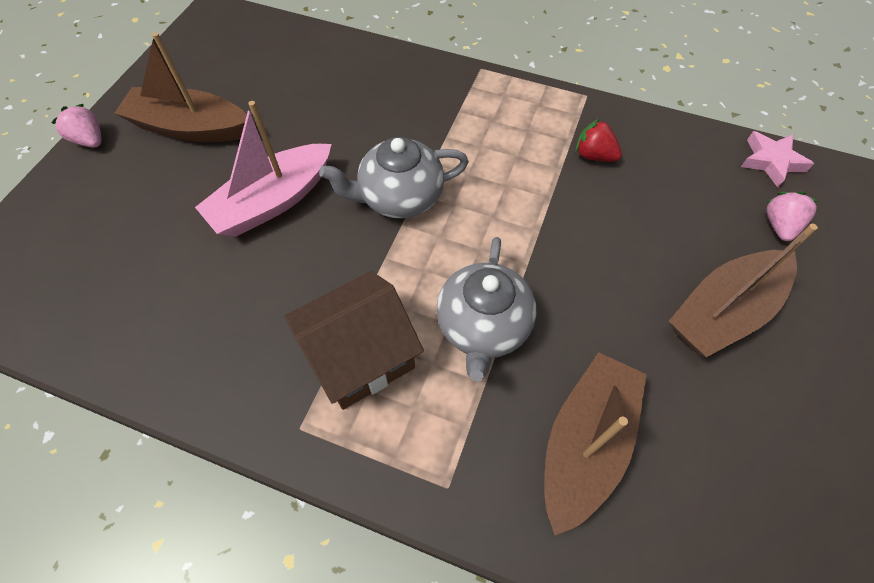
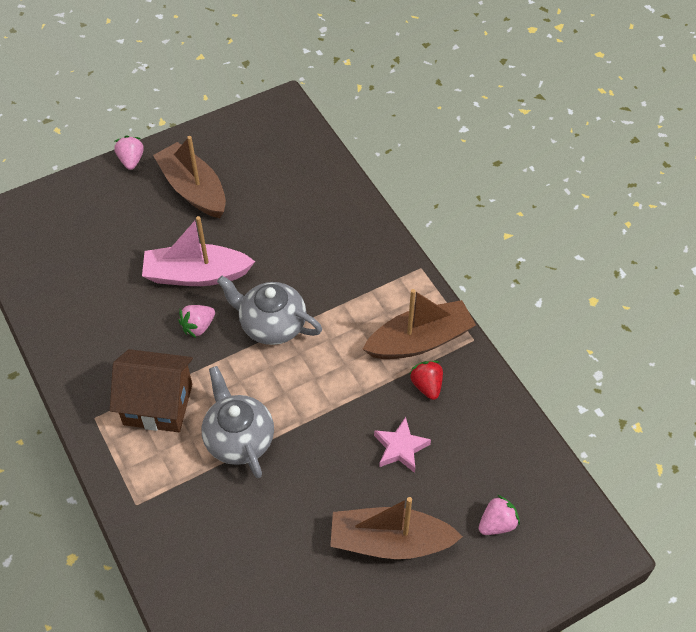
camera: 40 degrees right, 5 degrees down
grey teapot [436,237,536,382] -> grey teapot turned 105 degrees clockwise [202,366,274,478]
brown boat [545,352,647,535] -> brown boat moved to [363,289,476,359]
pink star [741,131,814,187] -> pink star moved to [374,417,431,473]
none -> pink strawberry [178,305,215,338]

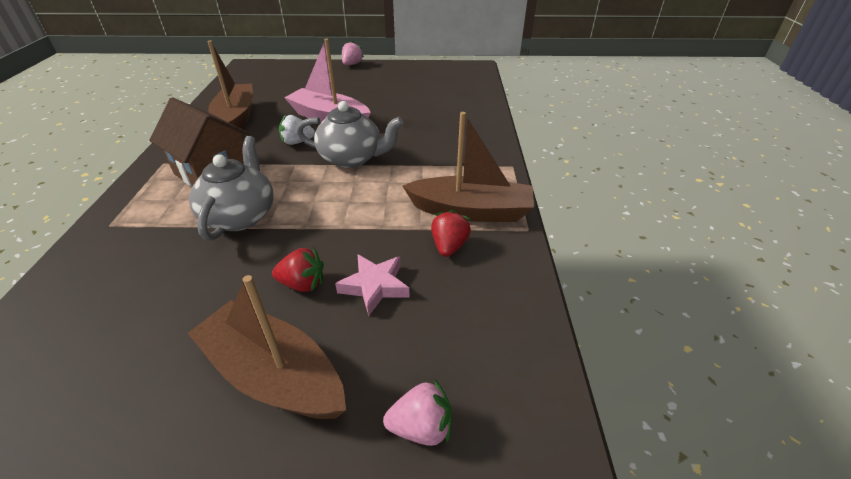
camera: 30 degrees right, 15 degrees down
brown boat [153,136,226,218] -> brown boat moved to [207,40,253,132]
pink strawberry [178,305,215,338] -> white strawberry [279,115,315,145]
grey teapot [217,276,322,345] -> grey teapot turned 135 degrees clockwise [296,101,403,168]
none -> red strawberry [272,247,324,292]

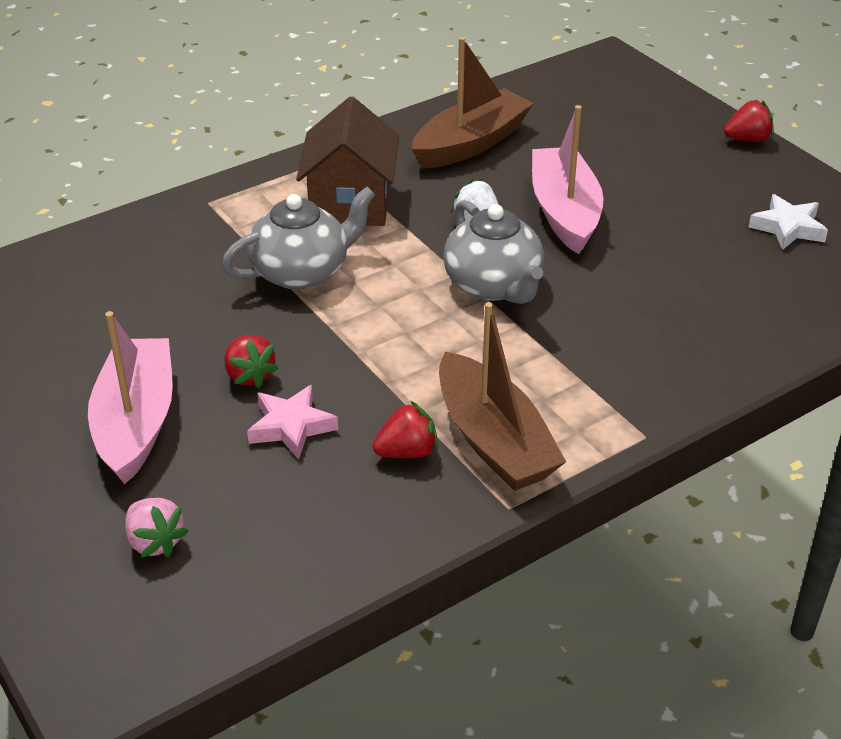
camera: 55 degrees right, 0 degrees up
brown boat [188,275,346,419] -> pink boat [88,311,173,484]
pink strawberry [342,40,364,65] -> red strawberry [724,100,774,142]
none -> white star [749,194,828,250]

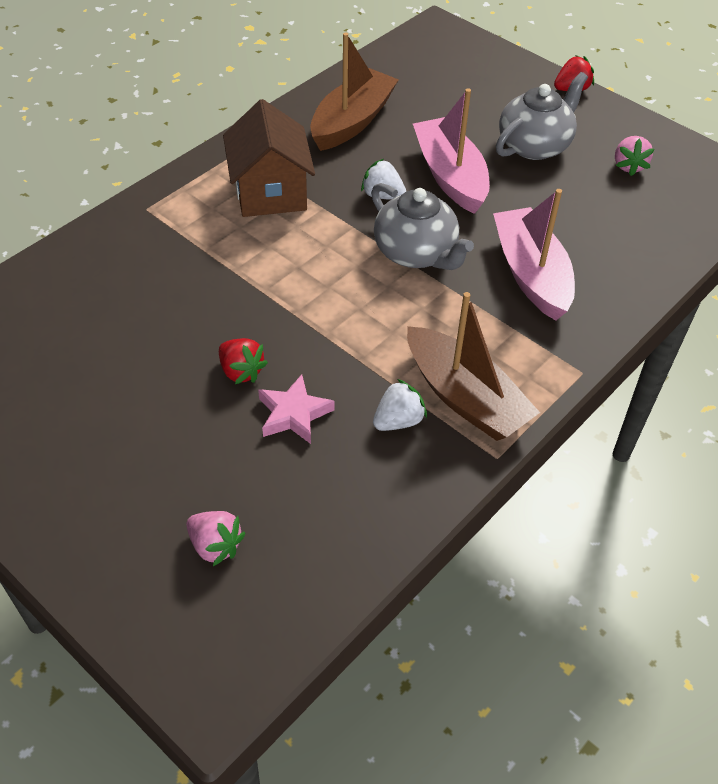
camera: 15 degrees left, 10 degrees up
pink boat [88,311,173,484] -> pink boat moved to [493,189,575,320]
grey teapot [222,187,375,290] -> grey teapot moved to [496,72,588,160]
red strawberry [373,401,438,458] -> white strawberry [373,379,427,431]
white star [749,194,828,250] -> pink strawberry [615,136,654,176]

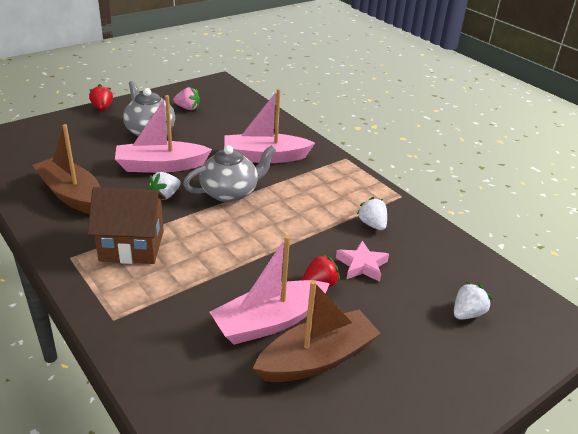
camera: 80 degrees left, 15 degrees down
pink strawberry [186,511,245,566] -> white strawberry [454,282,492,320]
brown boat [407,292,540,441] -> brown boat moved to [253,280,381,382]
none -> pink boat [210,235,330,345]

